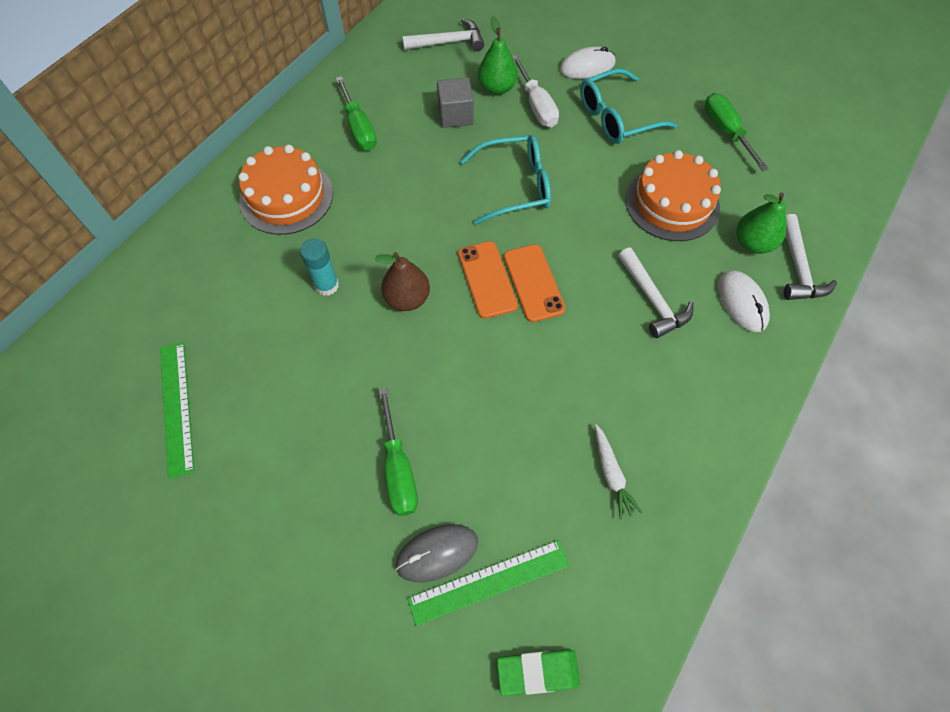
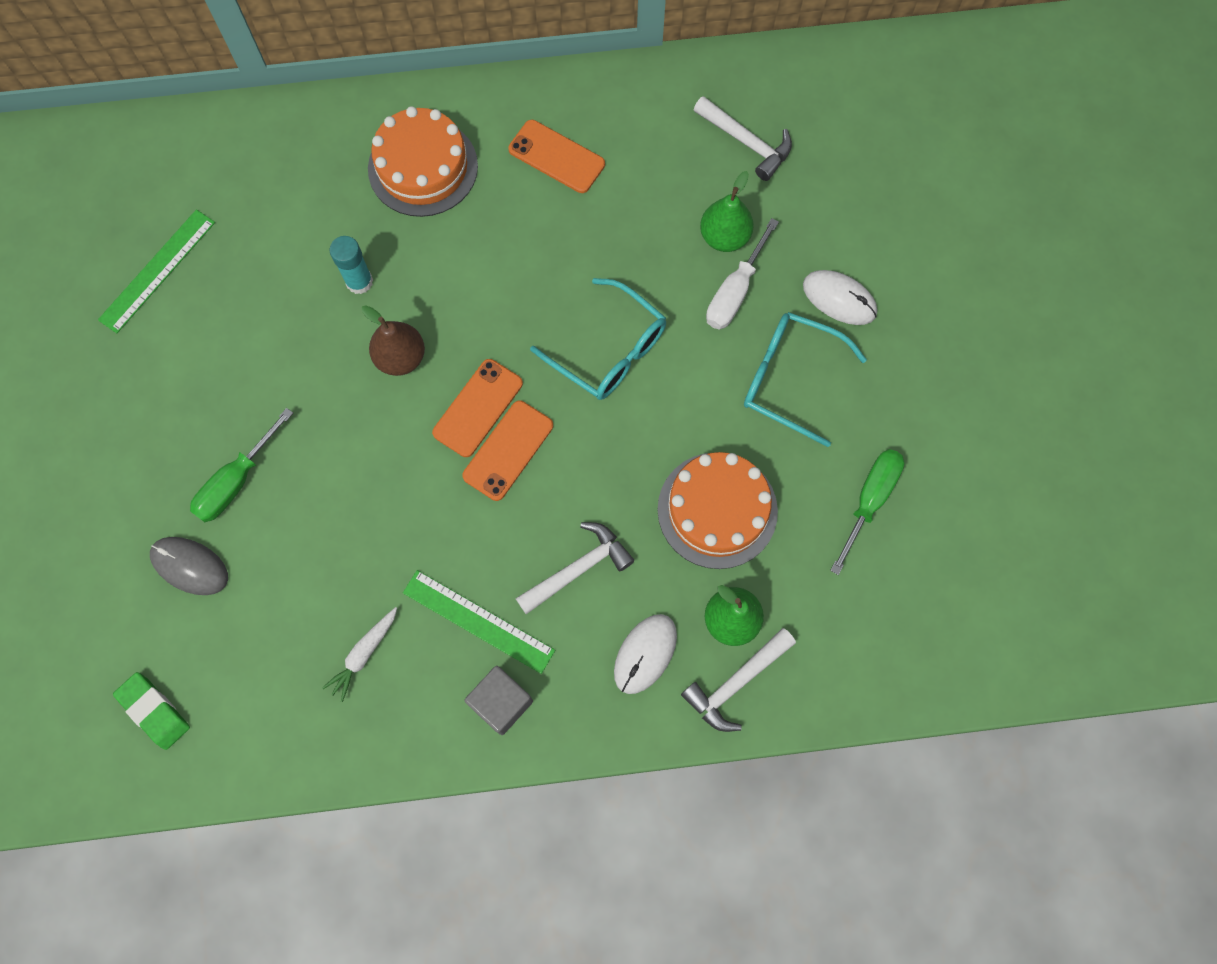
camera: 50 degrees right, 10 degrees up
green screwdriver [336,76,377,151] -> orange phone [508,120,605,193]
green ruler [407,540,570,626] -> green ruler moved to [403,570,555,674]
grey cube [437,77,474,128] -> grey cube moved to [464,666,533,735]
white hammer [618,248,694,338] -> white hammer turned 150 degrees counterclockwise [515,522,634,614]

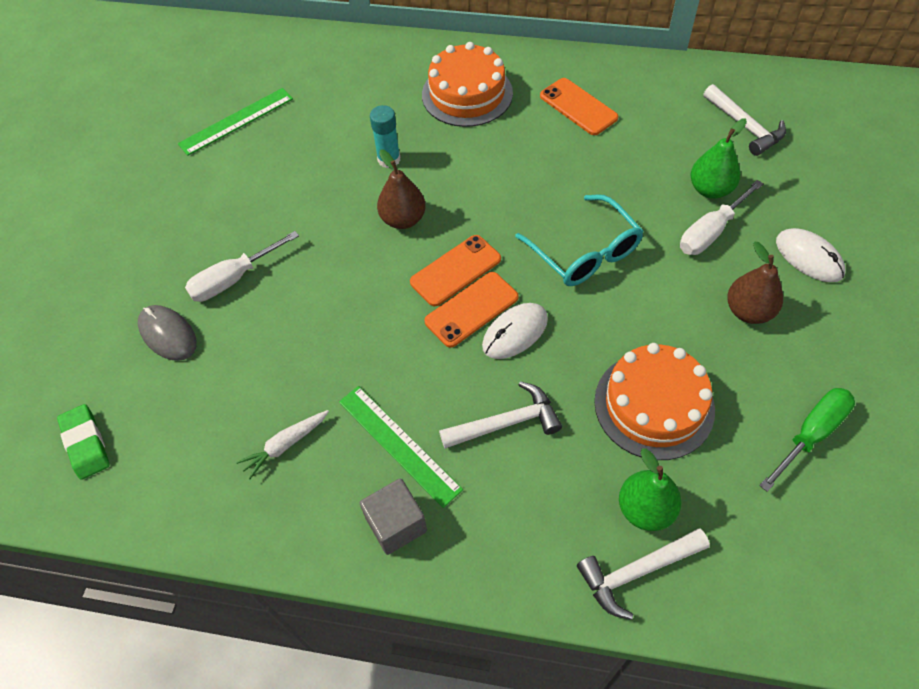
camera: 20 degrees right, 15 degrees down
green screwdriver [190,408,293,522] -> white screwdriver [185,231,299,302]
white mouse [614,614,677,694] -> white mouse moved to [482,303,548,359]
turquoise glasses [744,312,867,447] -> brown pear [727,242,783,324]

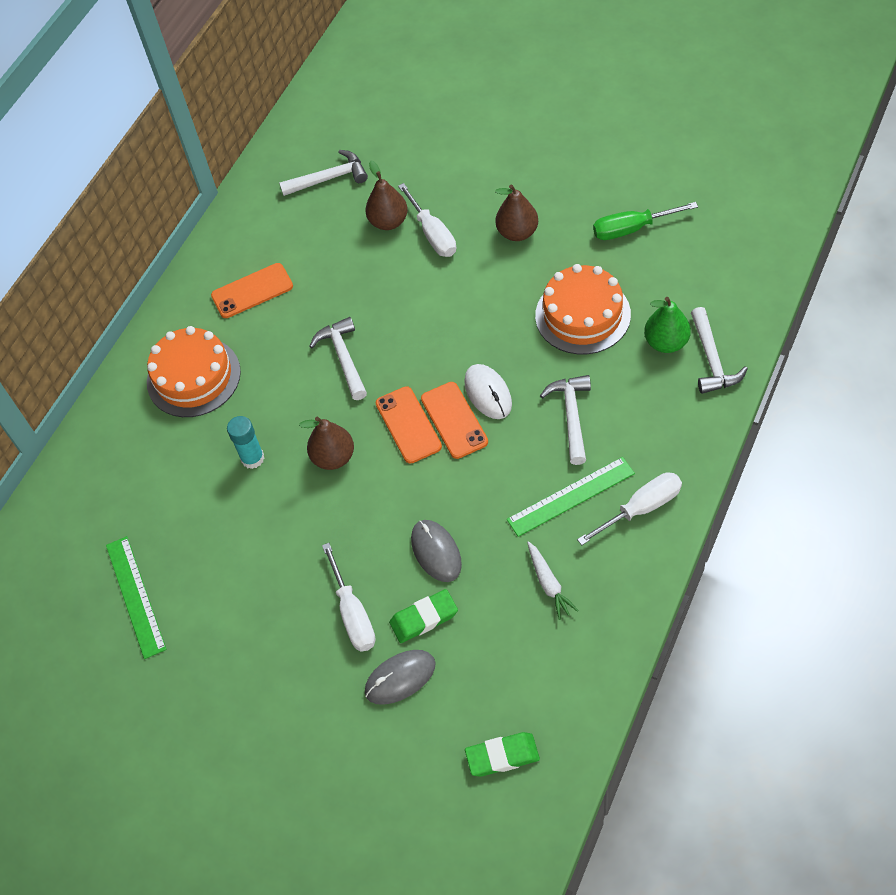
camera: 70 degrees left, 0 degrees up
grey cube [360,478,427,555] -> white screwdriver [577,472,682,545]
turquoise glasses [515,194,644,286] -> none
green pear [690,118,747,199] -> brown pear [365,161,408,230]
green screwdriver [759,388,855,492] -> green screwdriver turned 75 degrees counterclockwise [593,202,698,240]
white mouse [776,228,845,282] -> none
none -> white hammer [309,317,367,400]
none -> green eraser [389,589,458,643]
none -> grey mouse [411,520,462,582]

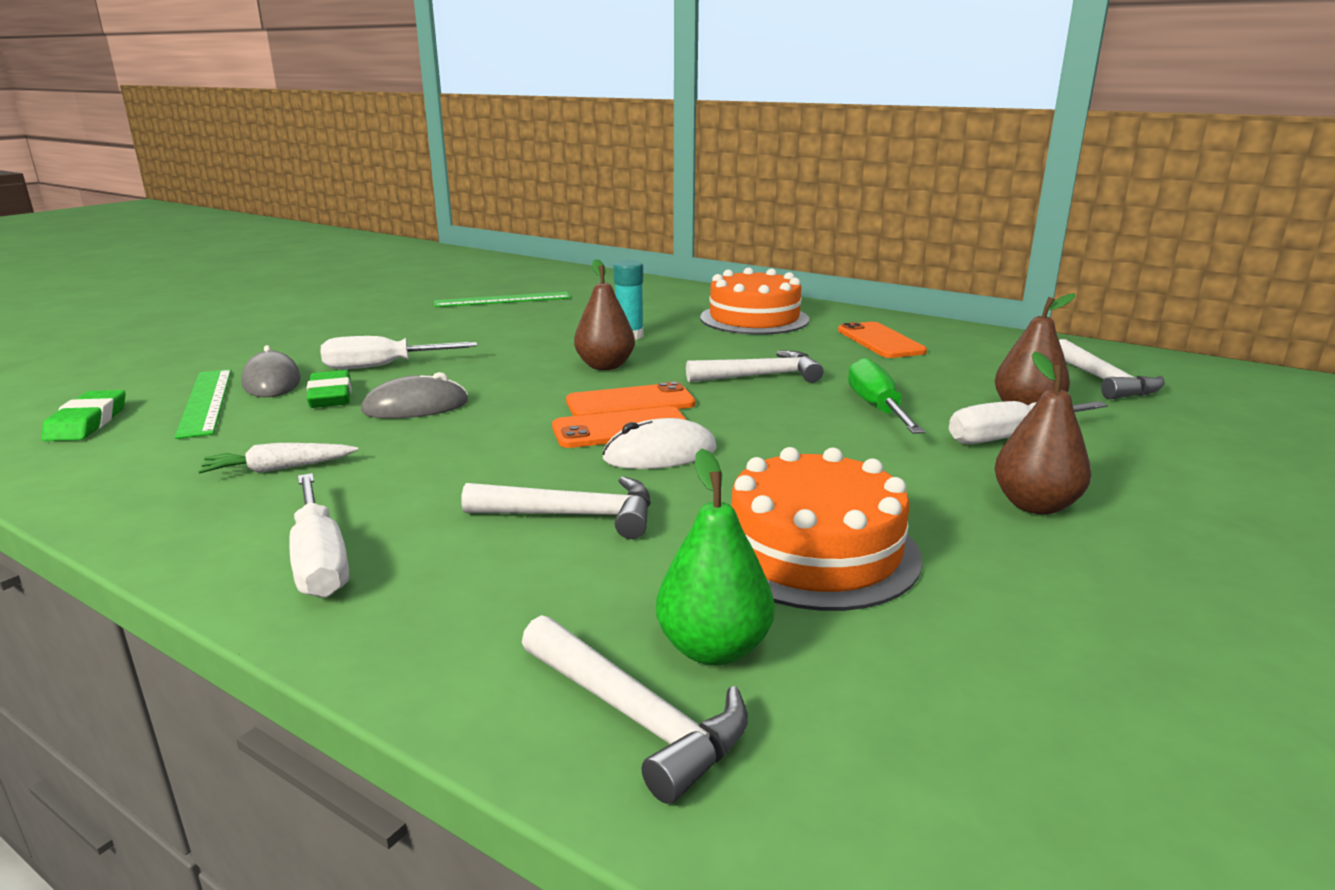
camera: 90 degrees right, 35 degrees down
green ruler [507,457,635,537] -> green ruler moved to [175,369,232,439]
green screwdriver [593,202,698,240] -> green screwdriver moved to [848,358,925,434]
white hammer [691,307,748,394] -> white hammer turned 135 degrees counterclockwise [522,615,748,804]

